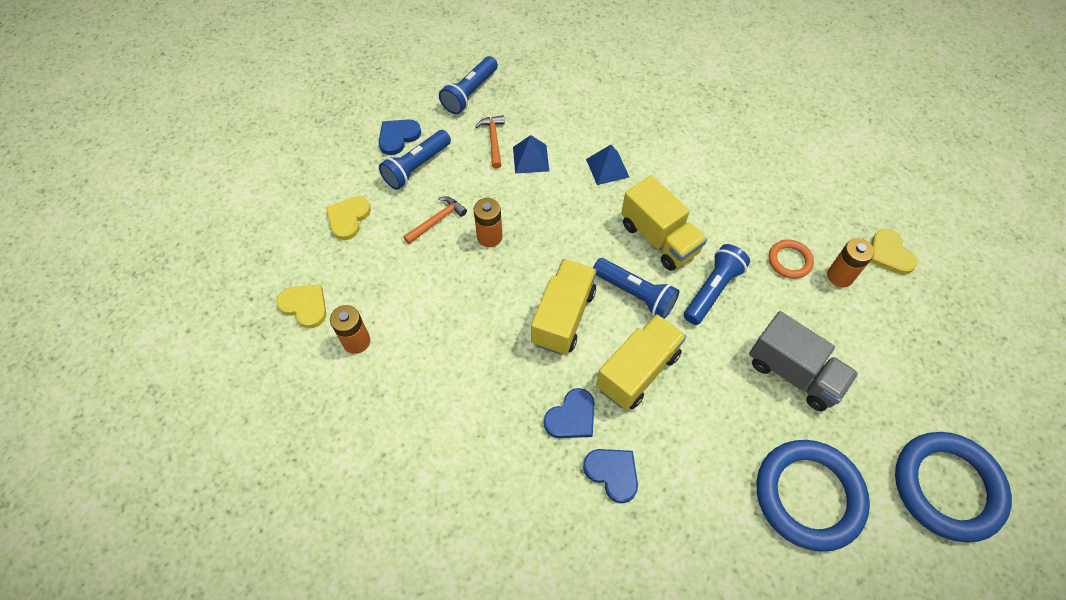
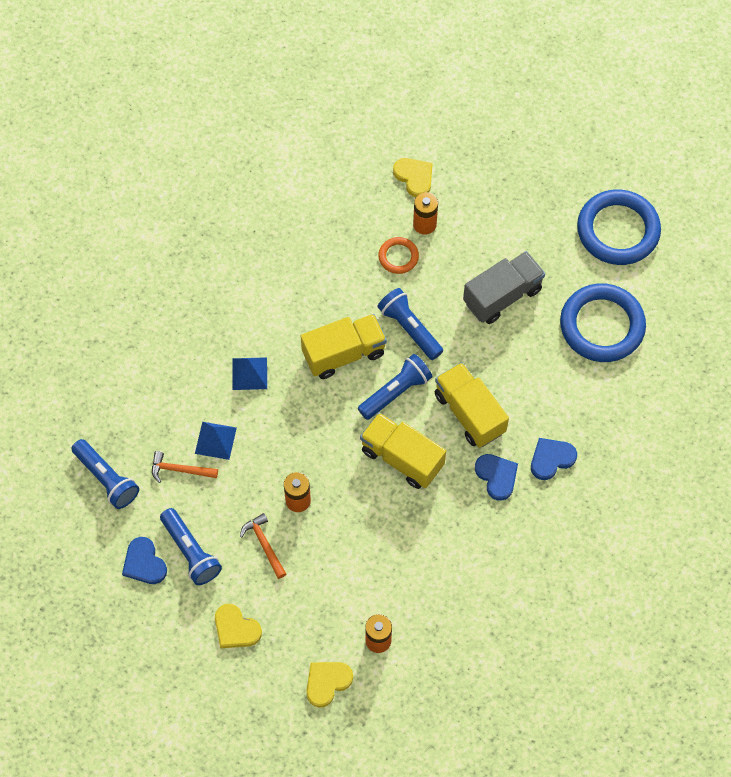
camera: 75 degrees left, 5 degrees up
yellow heart [870,229,917,275] -> yellow heart turned 120 degrees counterclockwise [393,158,433,197]

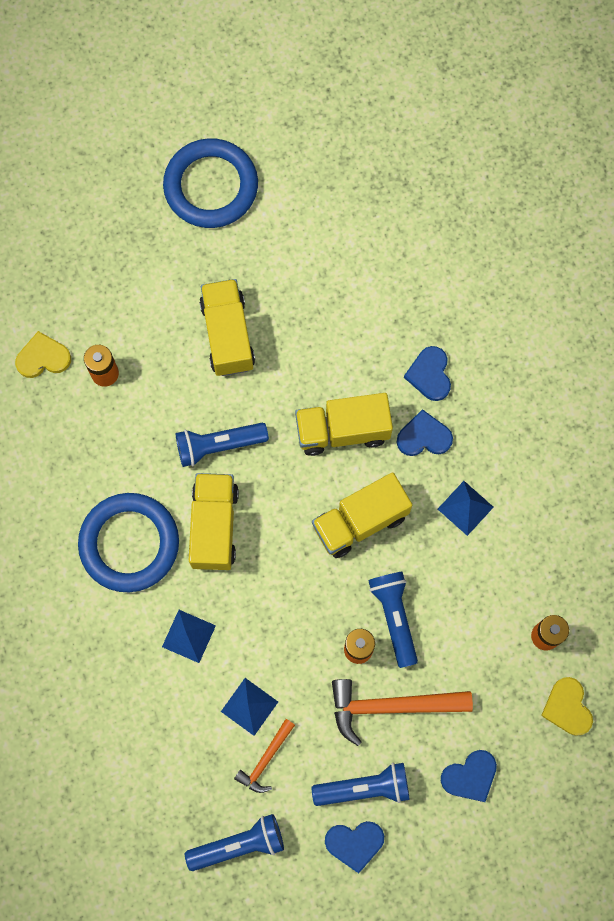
camera: 65 degrees left, 10 degrees up
yellow heart [215,604,262,648] -> blue heart [441,750,497,802]
orange hammer [240,513,286,579] -> orange hammer [332,679,473,746], size x1.78
blue flashlight [358,354,432,420] -> blue flashlight moved to [368,572,418,668]
orange ring [378,237,419,274] -> none
grey truck [463,251,545,324] -> yellow truck [199,279,255,376]
blue ring [560,283,646,362] -> blue ring moved to [78,493,179,592]
none -> blue pyramid [438,481,494,536]

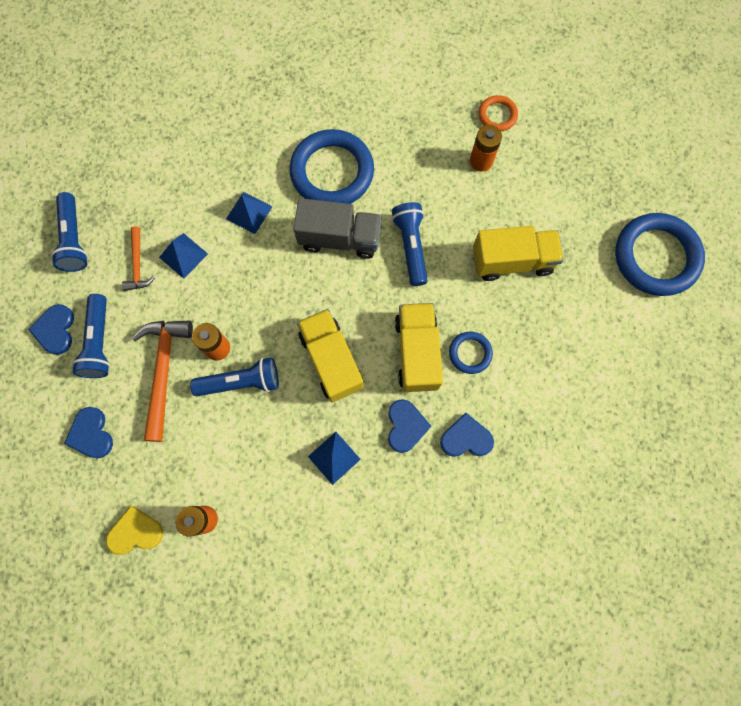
camera: 95 degrees right, 0 degrees up
yellow heart [15,331,71,378] -> orange ring [479,95,518,131]
yellow truck [189,473,239,570] -> grey truck [293,198,382,259]
orange hammer [234,719,295,793] -> orange hammer turned 135 degrees counterclockwise [122,226,155,291]
none -> blue ring [449,332,493,374]

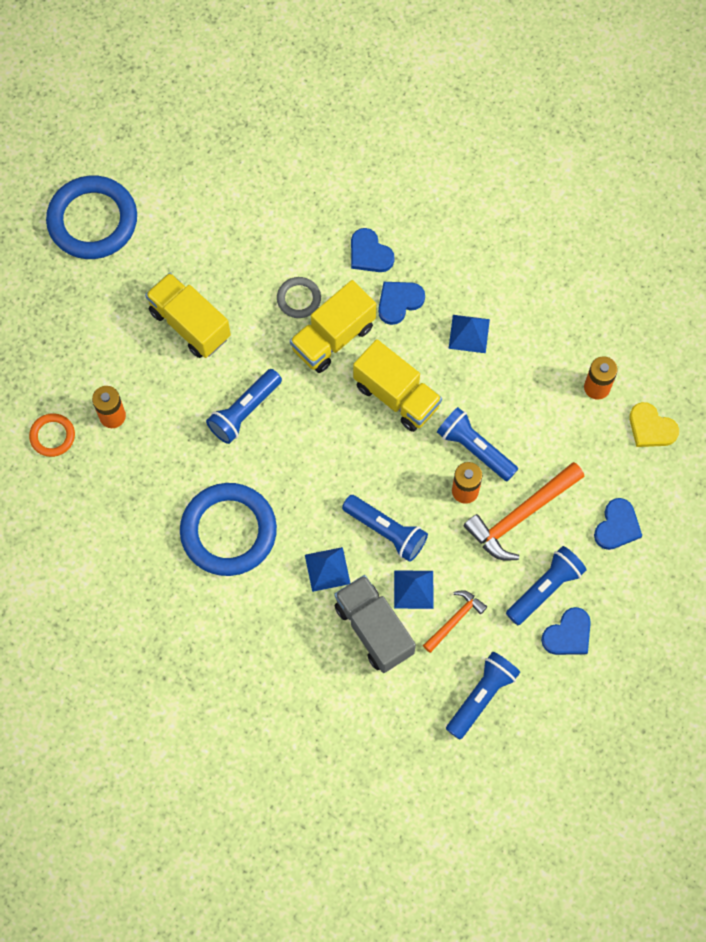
camera: 130 degrees left, 5 degrees down
grey truck [293,198,382,259] -> grey truck moved to [334,575,416,673]
yellow truck [297,309,364,402] -> yellow truck turned 75 degrees counterclockwise [353,339,442,432]
blue ring [449,332,493,374] -> grey ring [277,277,321,318]
none -> blue flashlight [342,495,428,562]

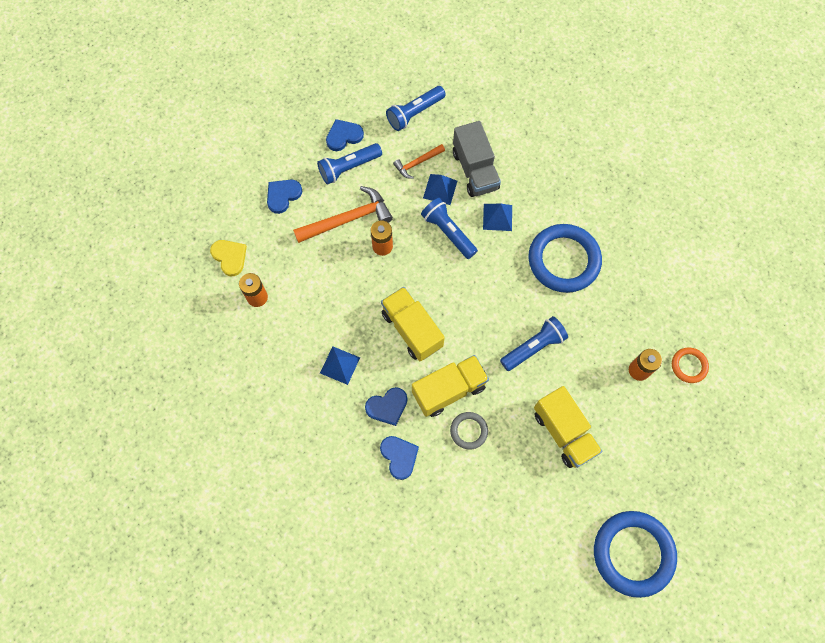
camera: 165 degrees left, 0 degrees up
blue flashlight [437,407,518,482] -> none

